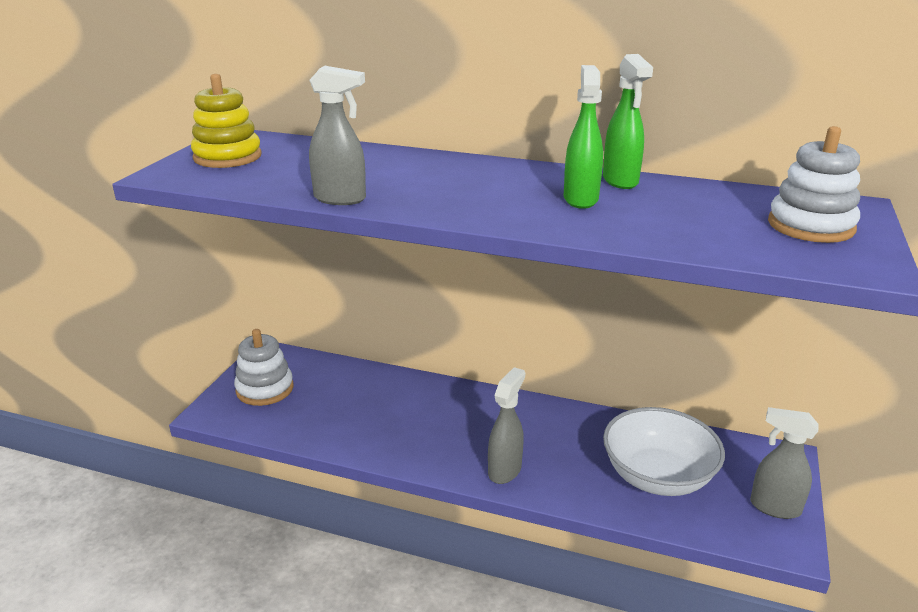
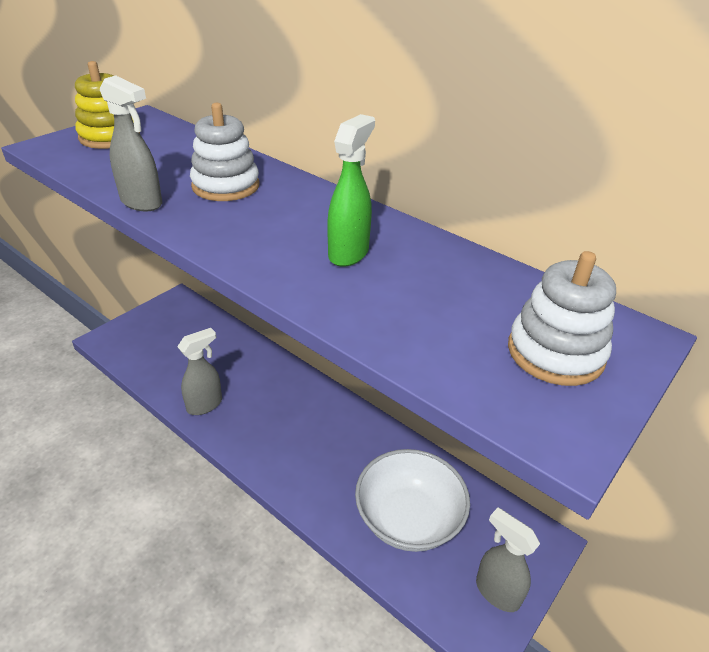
camera: 20 degrees right, 10 degrees up
white stacking toy [234,329,293,406] -> white stacking toy moved to [190,103,260,201]
grey spray bottle [488,367,525,484] -> grey spray bottle moved to [177,328,222,415]
green spray bottle [603,54,653,189] -> none

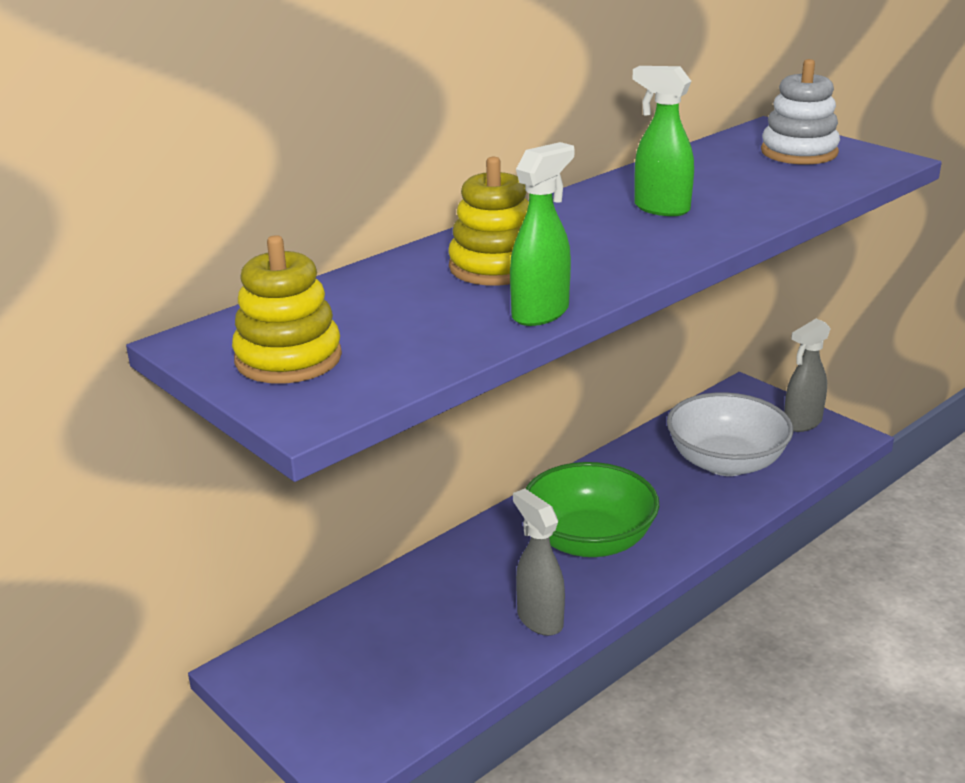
camera: 80 degrees left, 10 degrees down
grey spray bottle [100,75,162,211] -> green spray bottle [510,142,574,326]
white stacking toy [190,103,260,201] -> yellow stacking toy [448,156,529,286]
none -> green bowl [525,462,659,557]

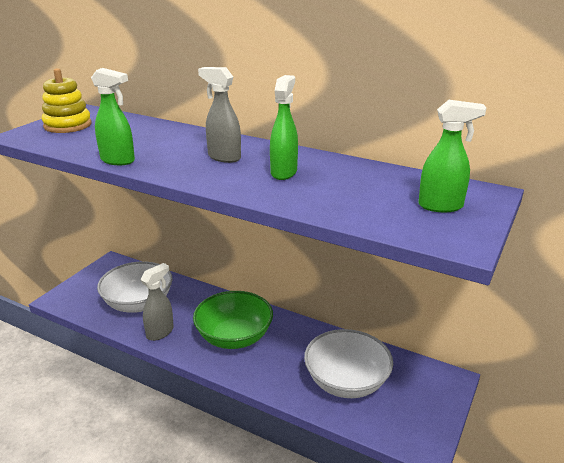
camera: 70 degrees right, 0 degrees up
yellow stacking toy [448,156,529,286] -> none
white stacking toy [761,59,840,165] -> green spray bottle [418,100,486,212]
grey spray bottle [784,319,831,432] -> grey spray bottle moved to [198,67,241,163]
none -> white bowl [97,261,173,313]

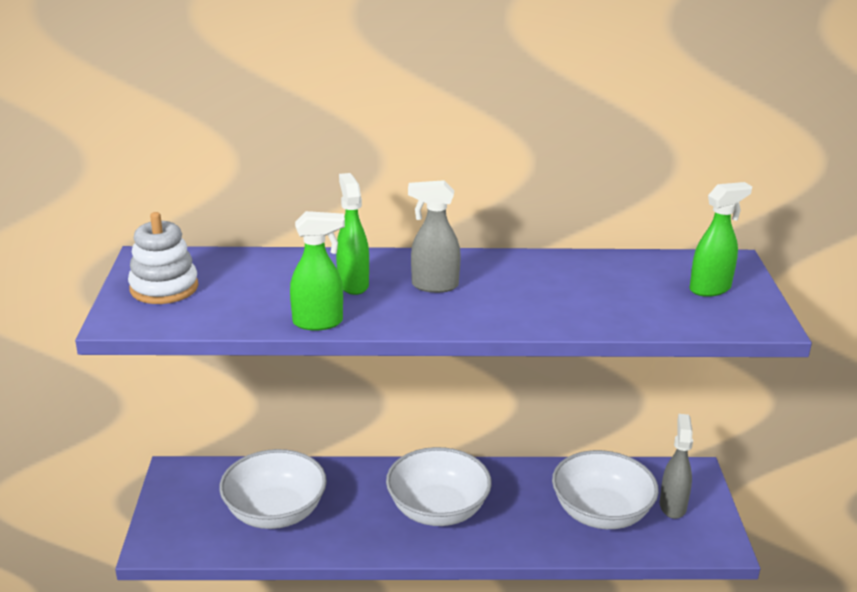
camera: 30 degrees left, 0 degrees up
yellow stacking toy [42,68,91,133] -> white stacking toy [128,212,198,304]
grey spray bottle [140,263,174,341] -> grey spray bottle moved to [660,414,693,519]
green bowl [193,291,273,349] -> white bowl [386,447,492,526]
green spray bottle [270,75,298,180] -> green spray bottle moved to [336,173,369,295]

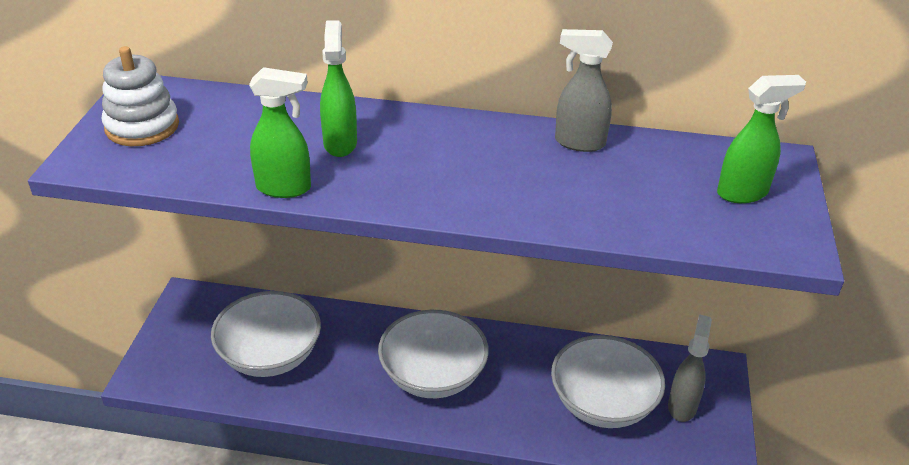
camera: 10 degrees right, 10 degrees up
grey spray bottle [408,180,461,293] -> grey spray bottle moved to [555,29,613,152]

